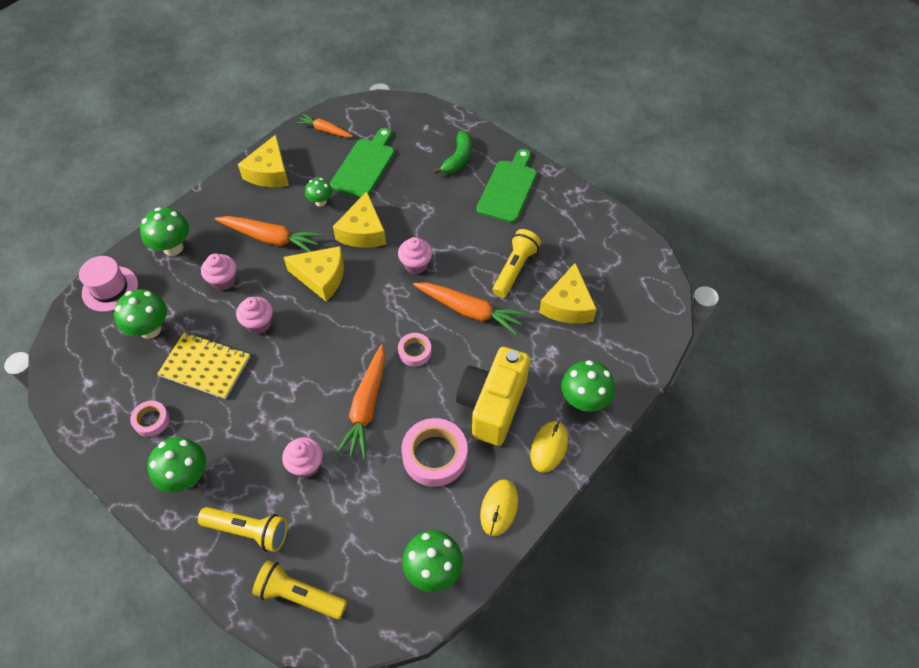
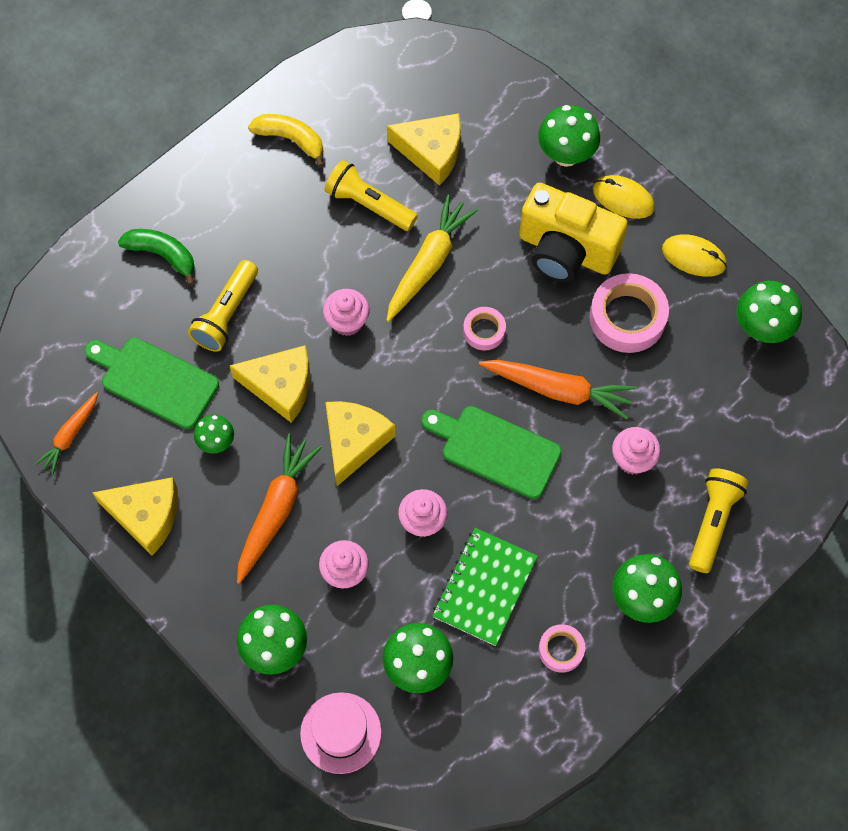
camera: 85 degrees left, 10 degrees up
yellow notebook [157,332,250,399] -> green notebook [432,528,538,646]
yellow flashlight [252,560,347,619] -> yellow flashlight moved to [188,260,258,352]
orange carrot [413,282,527,335] -> yellow carrot [386,195,478,322]
green cutting board [477,149,537,223] -> green cutting board moved to [421,406,562,499]
none -> yellow banana [248,114,324,168]

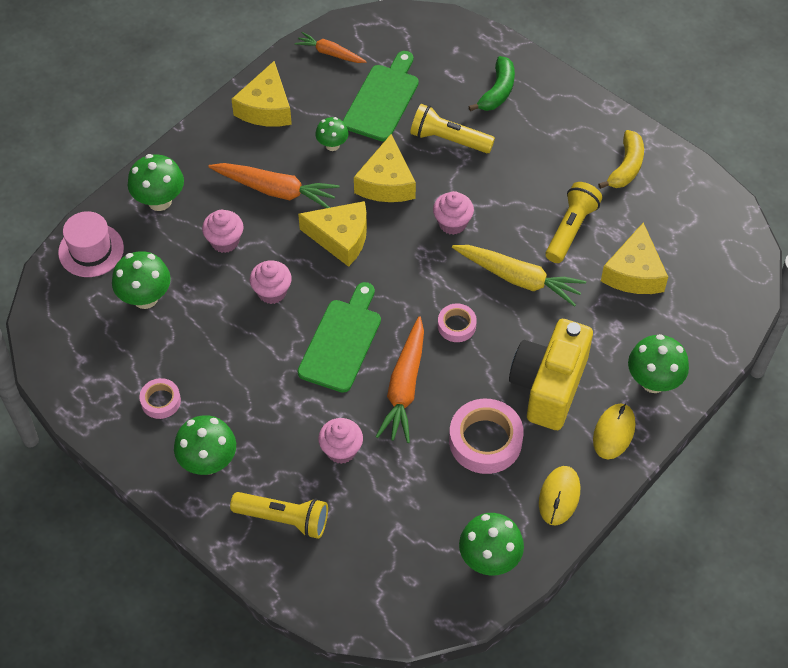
camera: 85 degrees right, 10 degrees down
green notebook [432,528,538,646] -> none

